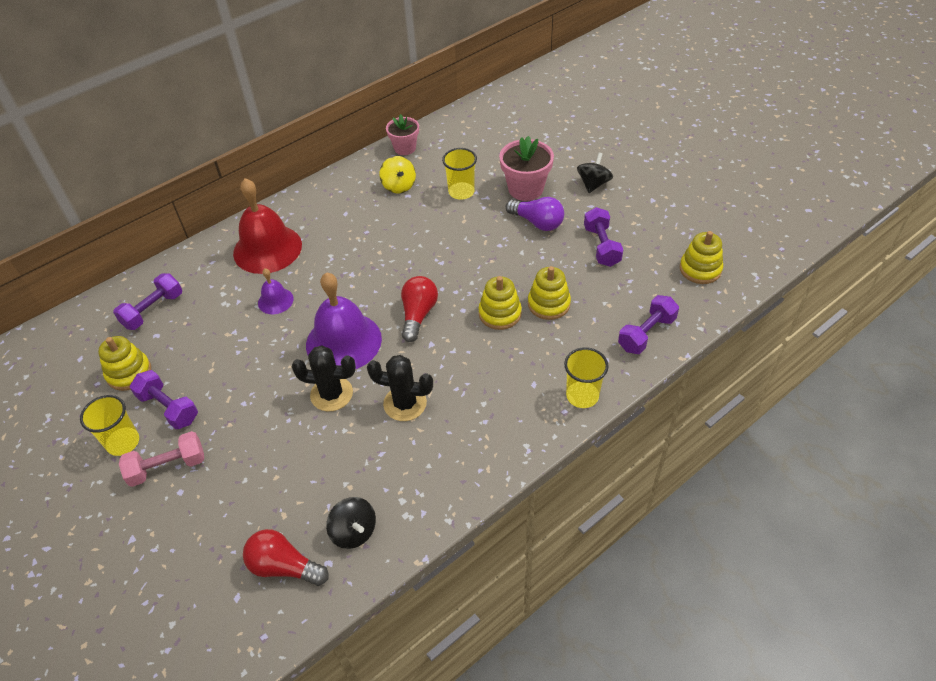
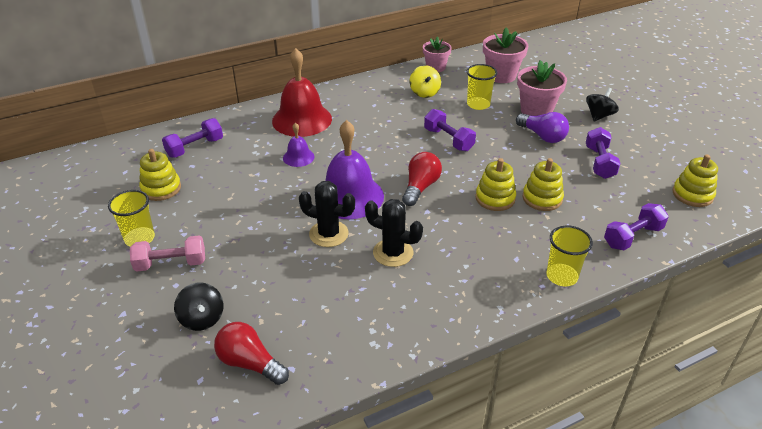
camera: 10 degrees right, 10 degrees down
purple dumbbell [130,370,198,429] -> purple dumbbell moved to [424,109,476,151]
black spinning top [326,497,376,549] -> black spinning top moved to [174,283,224,331]
none -> pink flower pot [483,27,528,83]

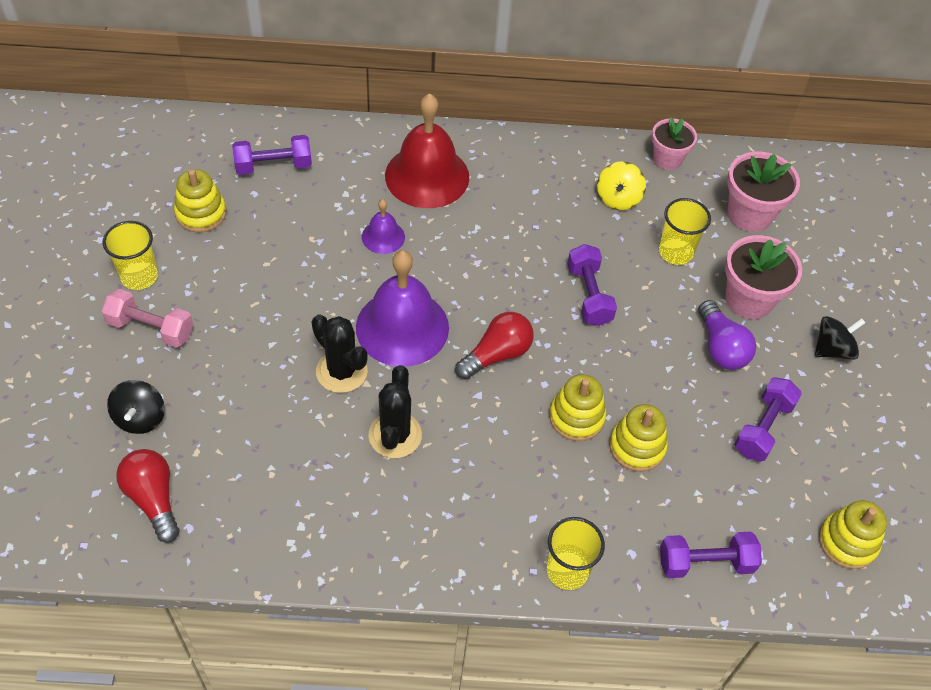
camera: 25 degrees right, 15 degrees up
black cactus [365,199,423,267] -> black cactus turned 45 degrees clockwise [369,365,422,458]

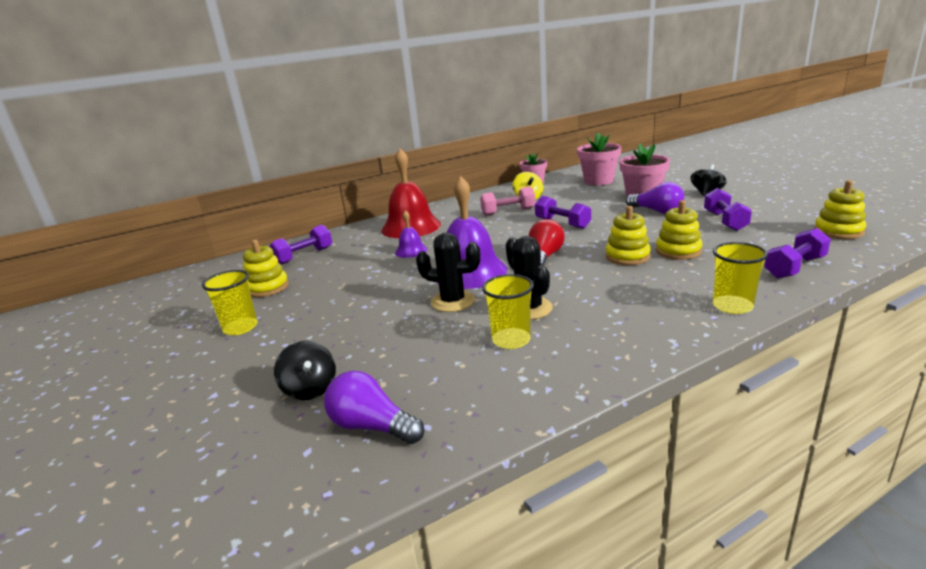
camera: 25 degrees left, 30 degrees down
pink dumbbell [102,289,193,348] -> pink dumbbell moved to [480,186,535,216]
red light bulb [116,449,180,543] -> purple light bulb [324,371,424,444]
yellow cup [659,198,711,265] -> yellow cup moved to [482,274,534,349]

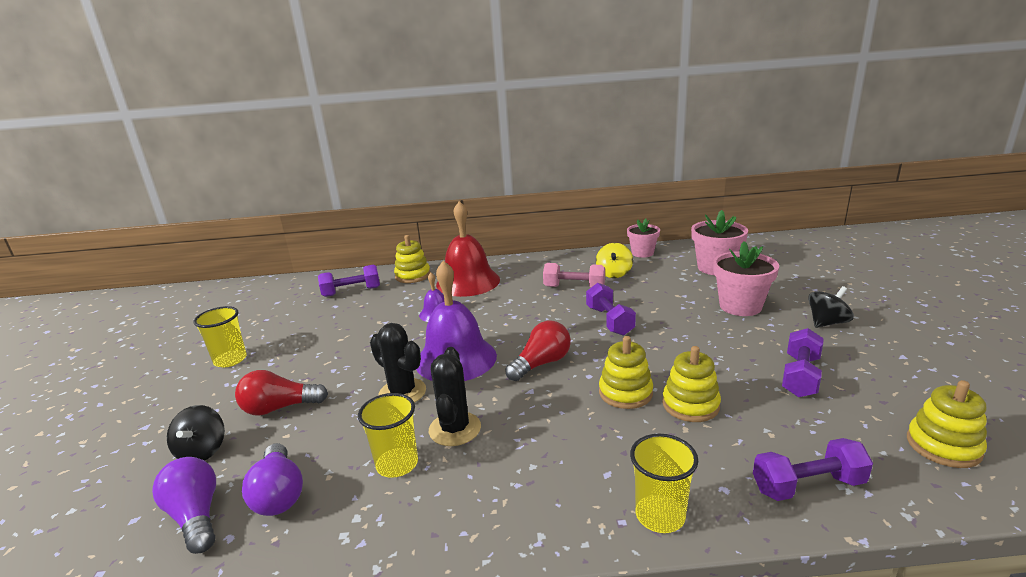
camera: 25 degrees right, 0 degrees up
yellow stacking toy [243,240,289,297] -> yellow stacking toy moved to [394,235,430,283]
purple light bulb [626,182,684,214] -> purple light bulb moved to [242,443,303,516]
none -> red light bulb [235,370,328,416]

